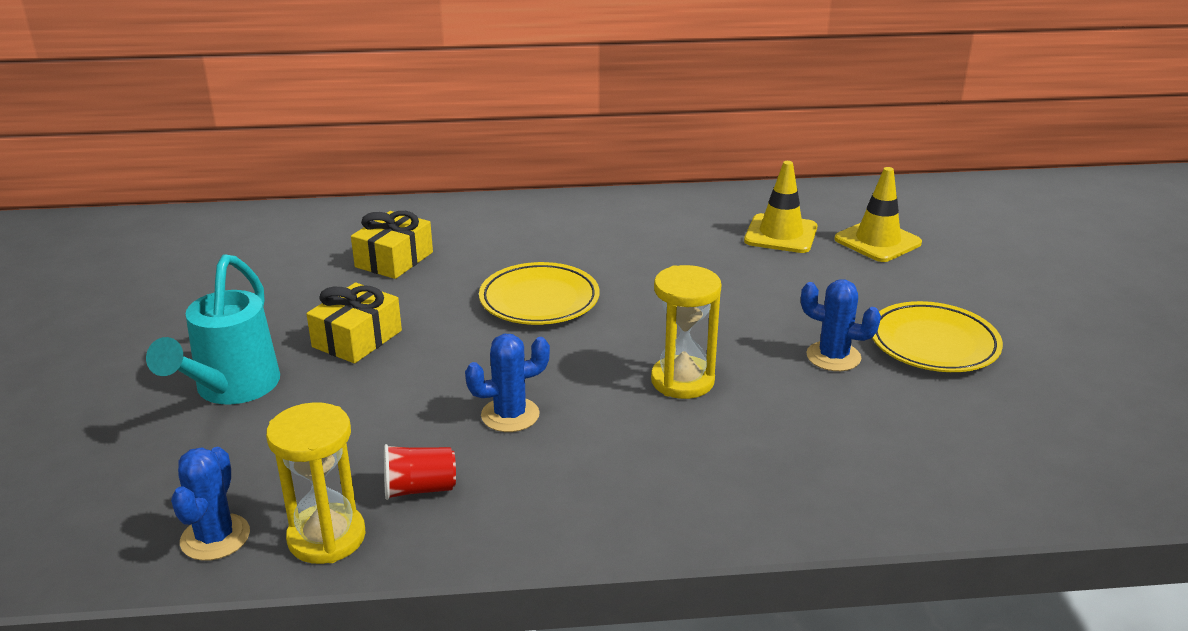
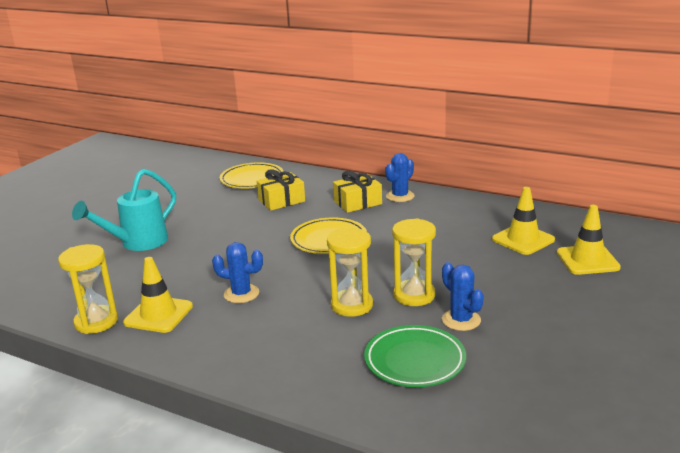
camera: 35 degrees right, 5 degrees down
blue cactus [171,447,250,561] -> blue cactus moved to [385,153,415,202]
yellow gift [306,283,402,363] -> yellow gift moved to [333,171,382,213]
red cup [384,444,456,500] -> yellow traffic cone [123,257,193,333]
yellow plate [872,301,1003,372] -> yellow plate moved to [220,162,284,188]
none -> green plate [364,325,466,387]
none -> yellow hourglass [392,218,436,306]

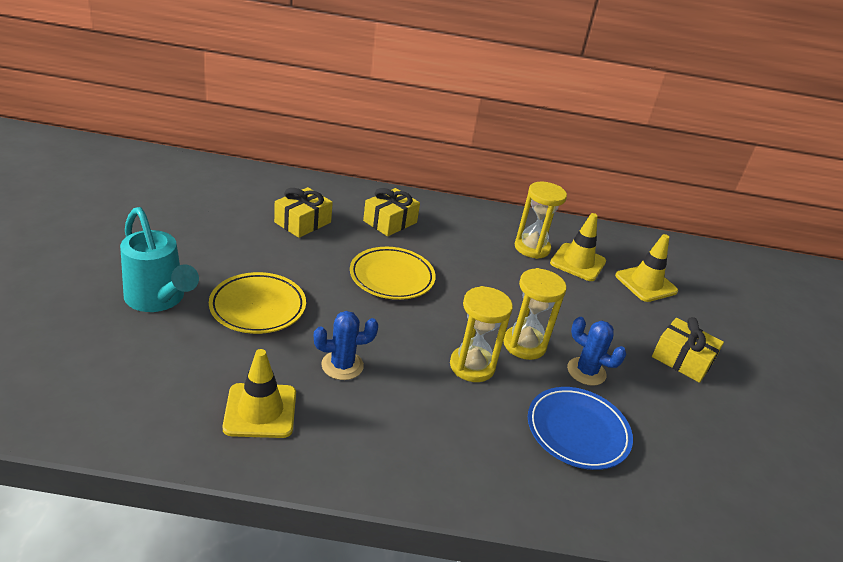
camera: 30 degrees left, 10 degrees up
yellow hourglass [58,244,118,334] -> yellow hourglass moved to [515,182,567,259]
turquoise watering can [72,169,176,251] -> turquoise watering can turned 60 degrees counterclockwise [120,207,199,312]
yellow plate [220,162,284,188] -> yellow plate moved to [209,272,306,334]
green plate [364,325,466,387] -> blue plate [528,387,633,470]
blue cactus [385,153,415,202] -> none
none -> yellow gift [652,317,724,383]

